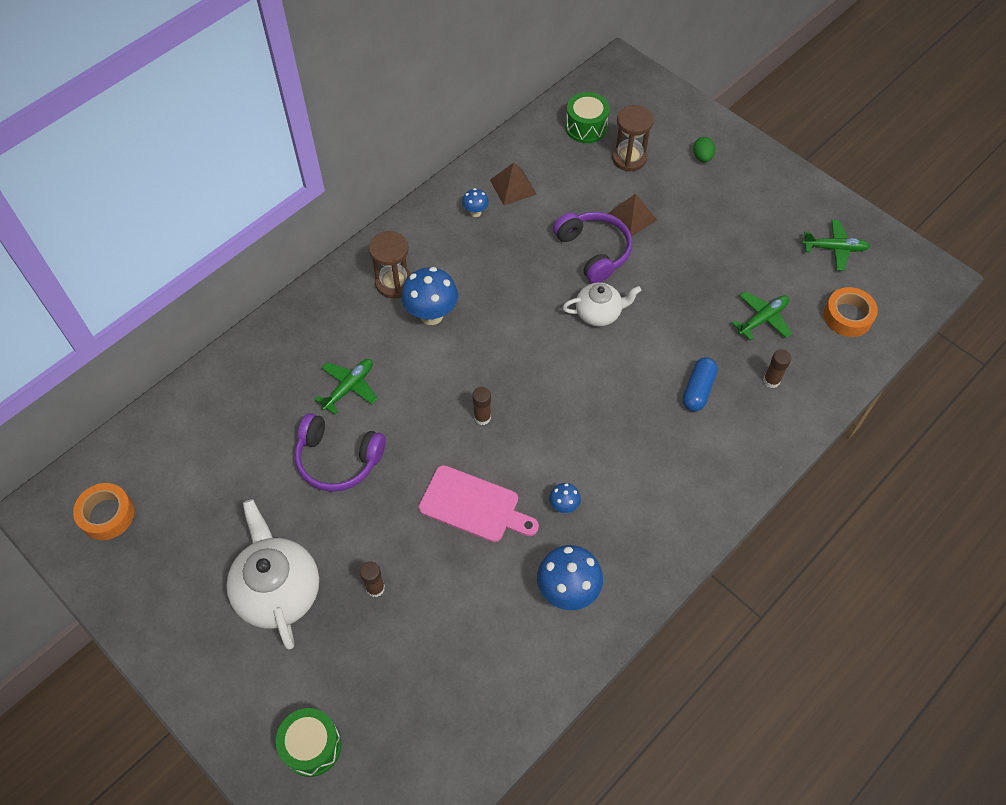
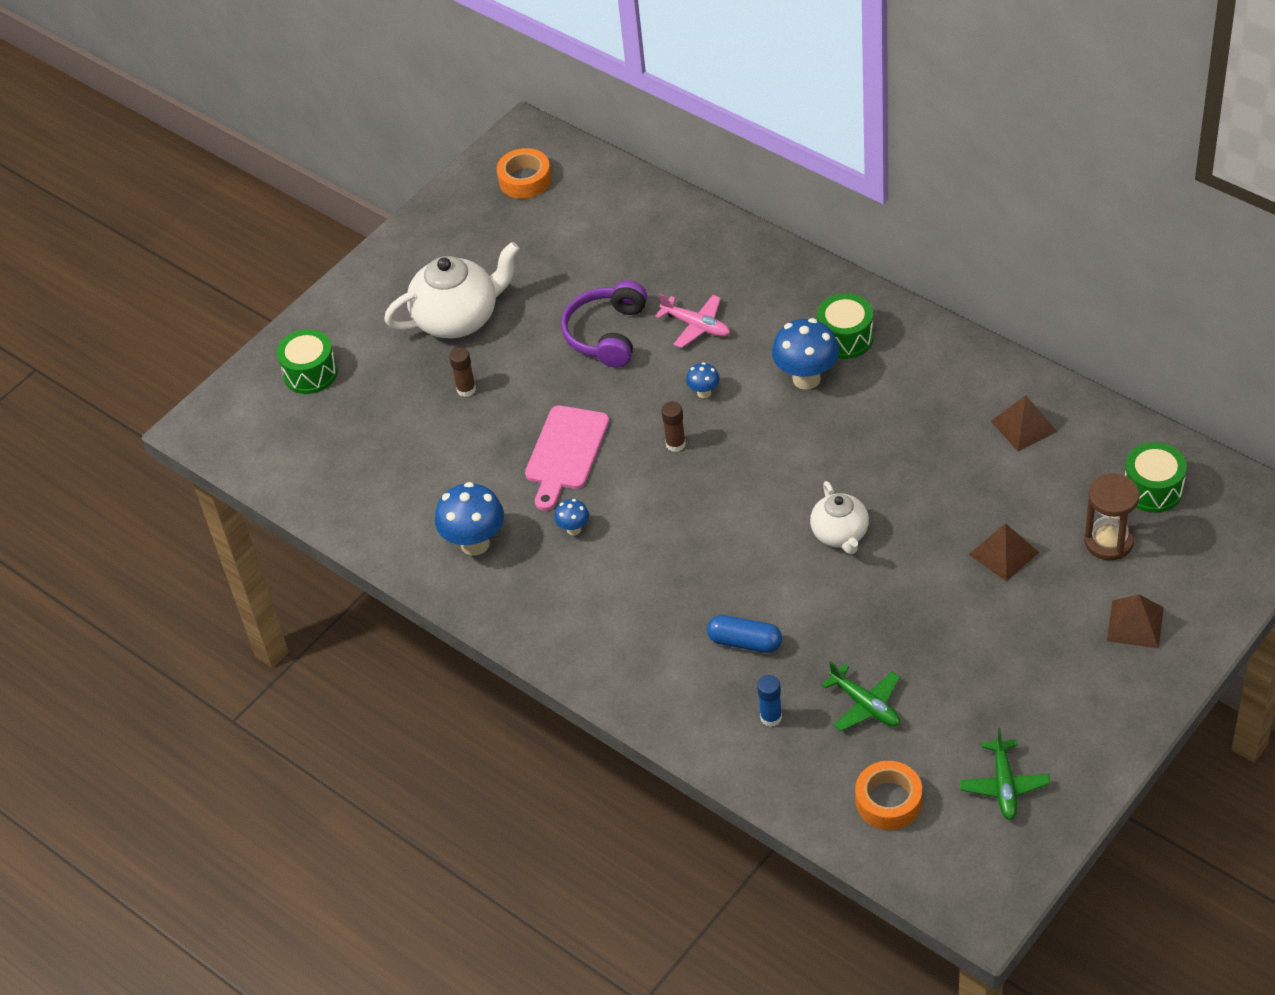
camera: 90 degrees right, 10 degrees down
green plane [315,359,378,414] -> pink plane [655,294,730,348]
brown hourglass [369,231,411,298] -> green drum [817,293,873,359]
blue mushroom [462,188,489,217] -> blue mushroom moved to [686,362,720,398]
purple headphones [553,212,632,283] -> none
green egg [693,137,715,162] -> brown pyramid [1107,594,1164,648]
brown glue stick [763,349,791,388] -> blue glue stick [757,675,782,727]

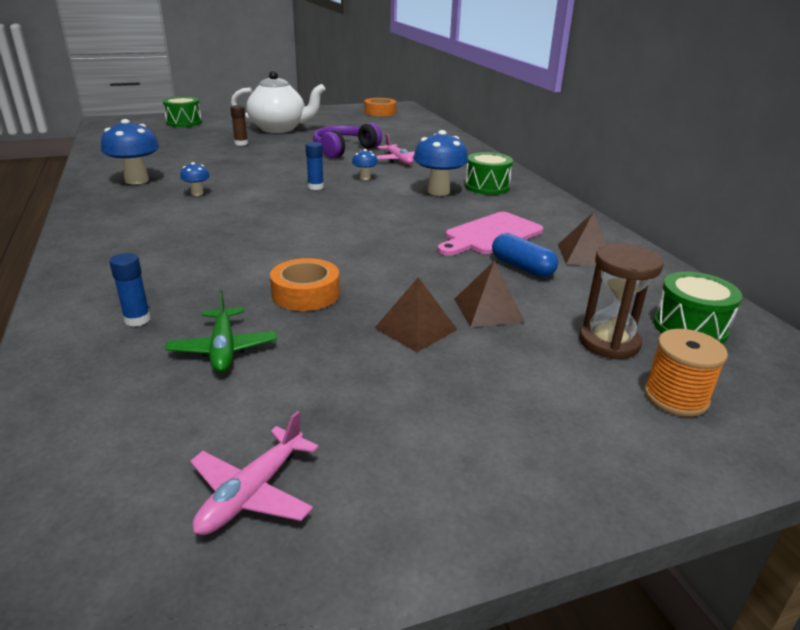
camera: 25 degrees right, 20 degrees down
pink cutting board [525,405,609,511] -> pink cutting board moved to [437,212,543,256]
brown glue stick [662,402,686,452] -> blue glue stick [305,142,324,190]
blue capsule [707,615,782,653] -> blue capsule moved to [492,233,558,278]
white teapot [810,481,869,554] -> none
orange tape [855,761,922,830] -> orange tape moved to [270,258,340,311]
green plane [959,728,1051,820] -> pink plane [190,411,319,535]
brown pyramid [1107,594,1164,648] -> brown pyramid moved to [375,277,457,352]
none -> orange spool [644,329,728,417]

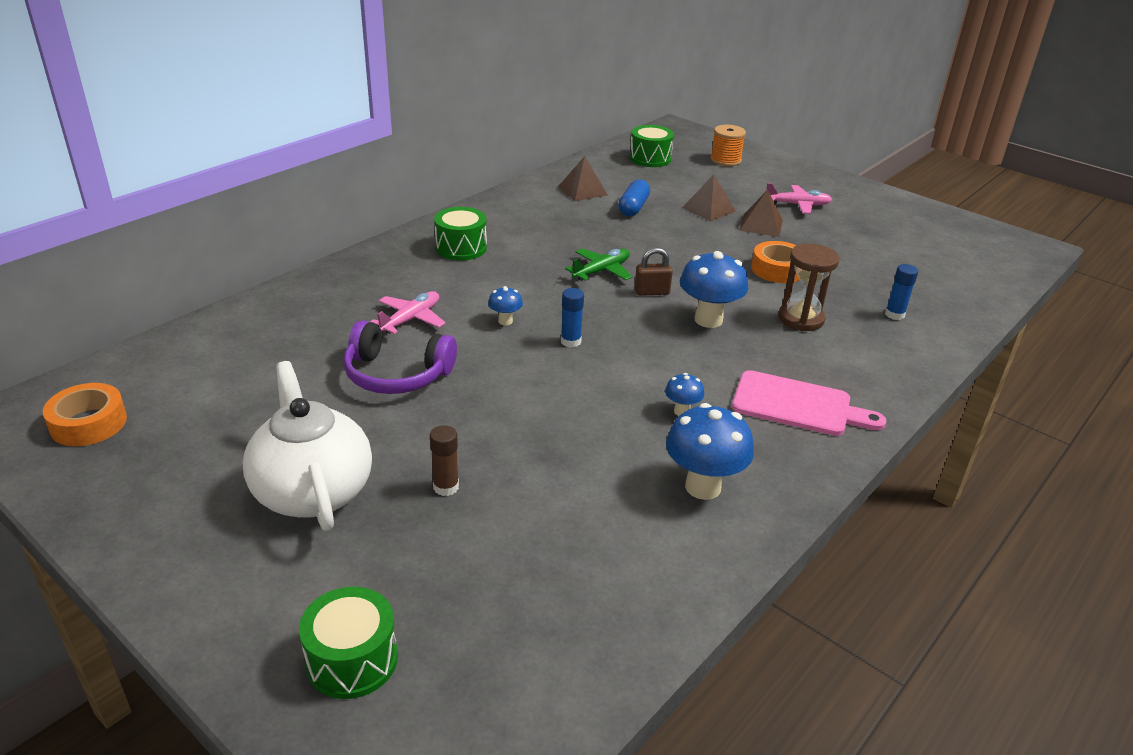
camera: 120 degrees left, 5 degrees up
green plane [165,289,277,373] -> green plane moved to [565,249,632,281]
pink plane [190,411,319,535] -> pink plane moved to [766,183,832,214]
blue mushroom [413,130,468,196] -> blue mushroom moved to [680,251,748,328]
pink cutting board [437,212,543,256] -> pink cutting board moved to [732,370,886,436]
brown hourglass [579,243,664,359] -> brown hourglass moved to [778,243,839,331]
none -> brown padlock [635,248,673,296]

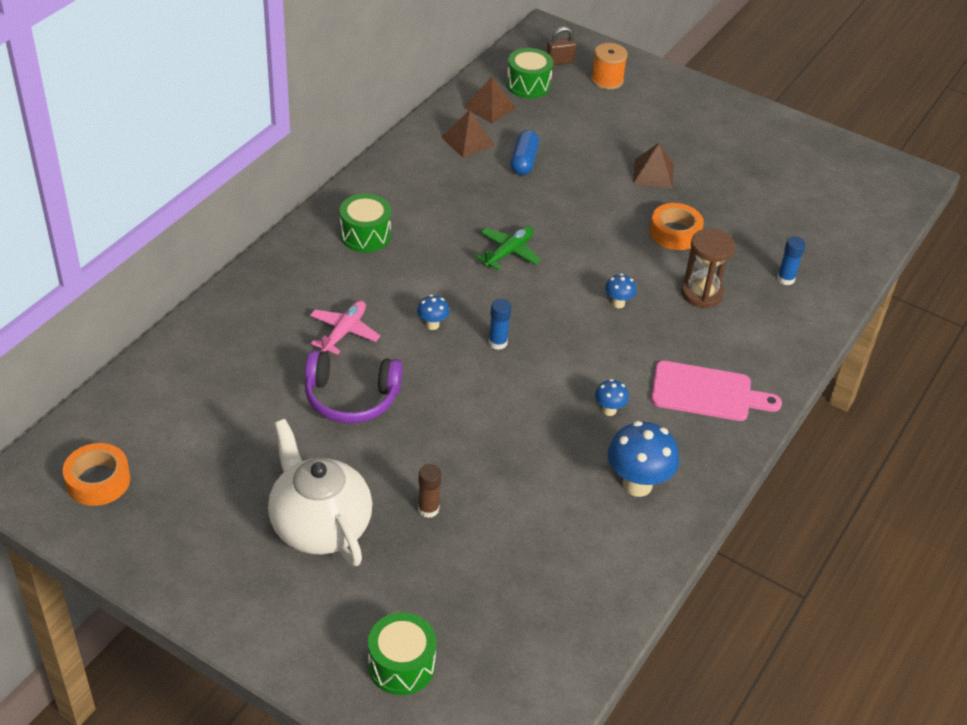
camera: 10 degrees left, 10 degrees up
brown padlock [635,248,673,296] -> brown padlock moved to [546,27,577,65]
blue mushroom [680,251,748,328] -> blue mushroom [605,274,637,308], size x0.50
brown pyramid [682,174,736,222] -> brown pyramid moved to [463,77,516,123]
pink plane [766,183,832,214] -> none

